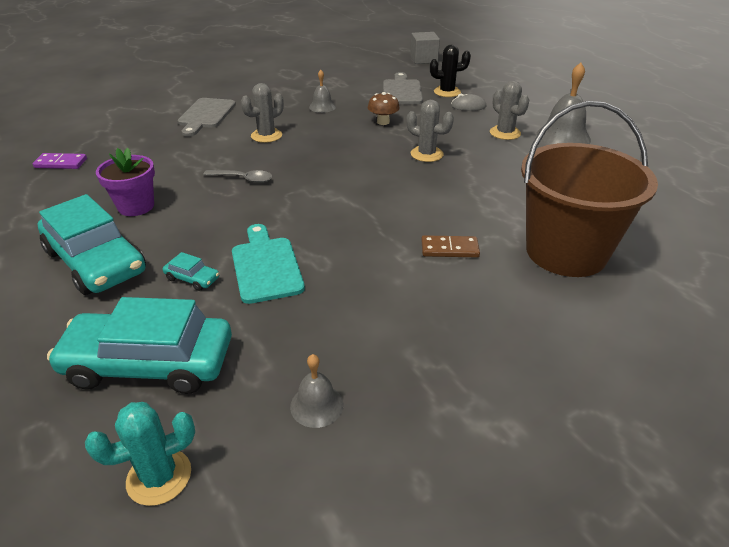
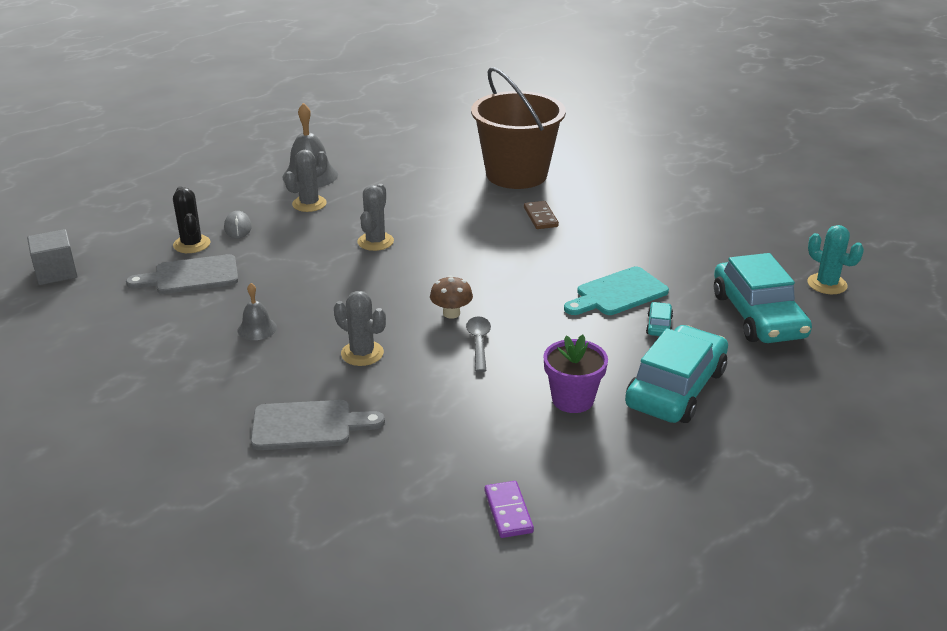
camera: 105 degrees left, 5 degrees down
grey bell [290,354,343,428] -> none
brown mushroom [368,92,400,125] -> brown mushroom moved to [430,275,473,319]

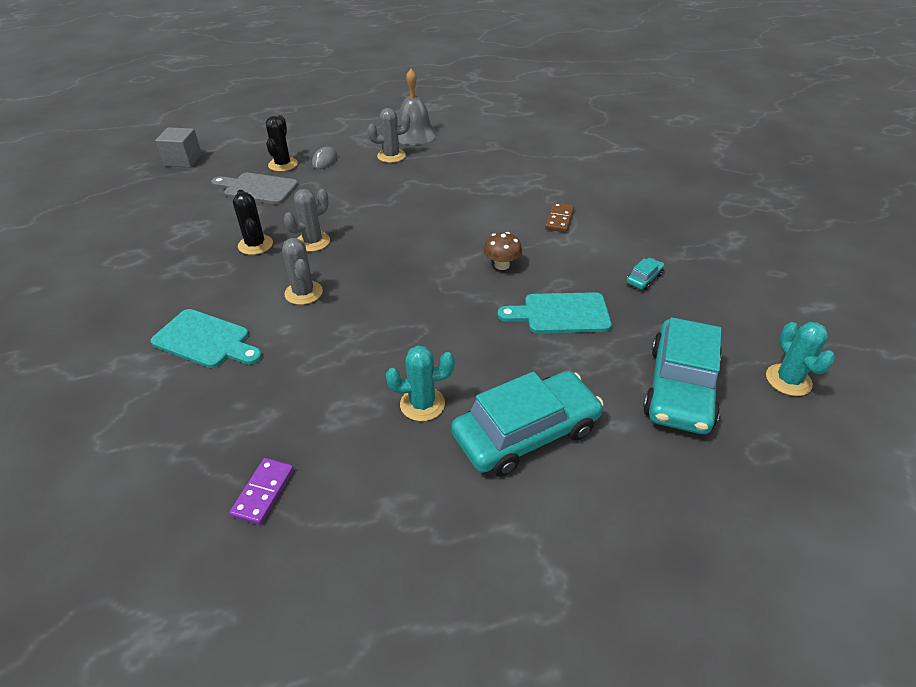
camera: 30 degrees right, 10 degrees up
grey bell [238,283,277,340] -> black cactus [233,190,273,255]
grey cutting board [250,400,385,450] -> turquoise cutting board [151,309,262,368]
grey cactus [357,184,394,251] -> grey cactus moved to [284,189,330,252]
brown mushroom [430,275,473,319] -> brown mushroom moved to [484,232,522,270]
grey spoon [466,316,491,372] -> none
brown bucket [471,67,566,189] -> none
purple flower pot [543,335,608,413] -> turquoise cactus [386,346,455,421]
turquoise car [646,302,673,336] -> turquoise car moved to [626,258,664,290]

